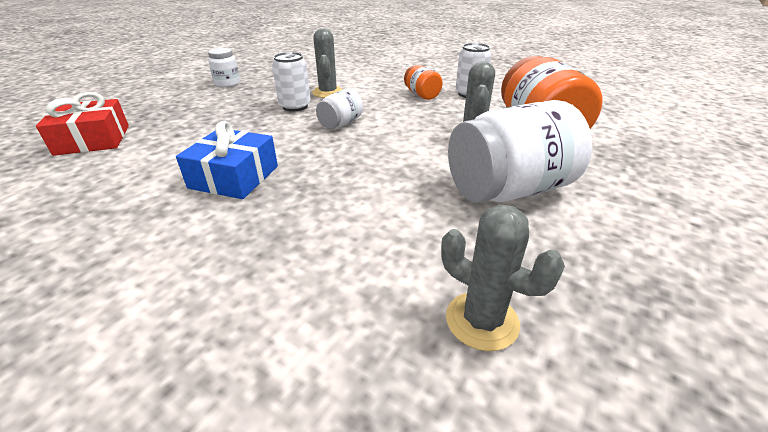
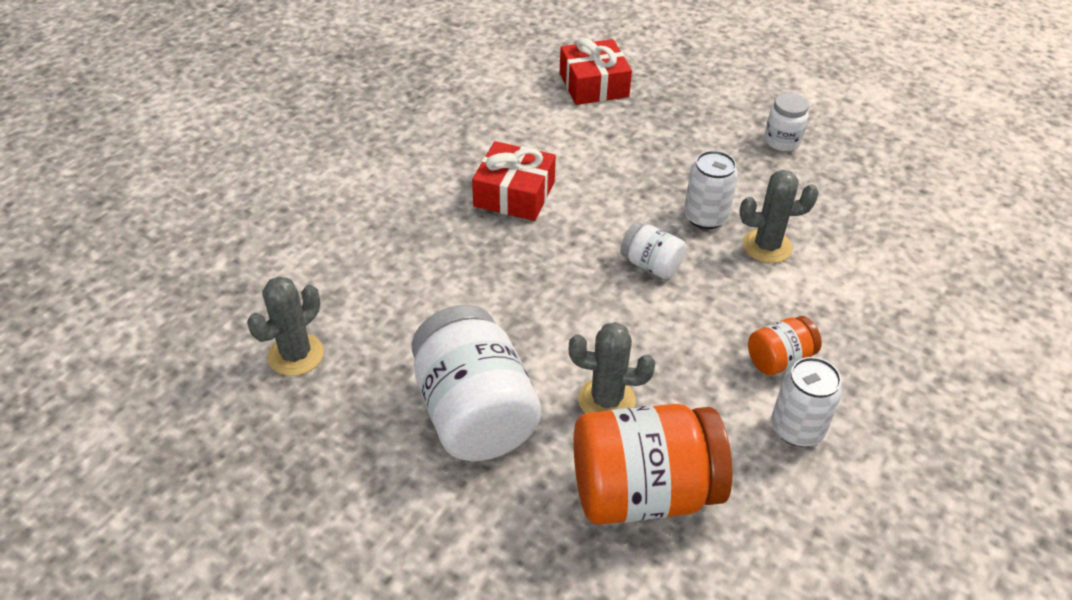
camera: 90 degrees right, 10 degrees up
blue gift [176,121,278,199] -> red gift [472,141,556,221]

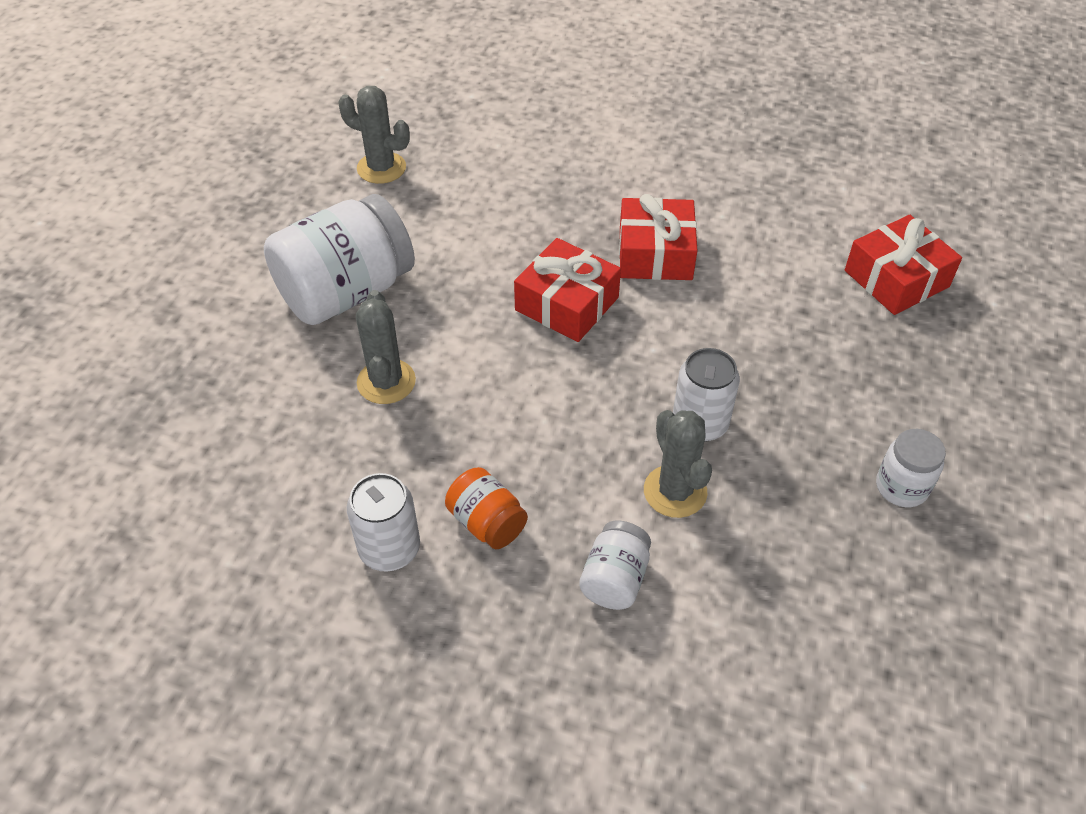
camera: 75 degrees right, 5 degrees up
orange jar [573,404,732,525] -> none
white jar [620,222,686,279] -> white jar moved to [579,521,651,610]
none -> red gift [514,238,621,342]

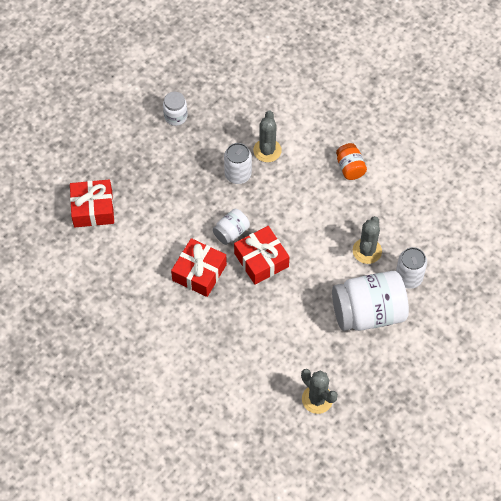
camera: 155 degrees left, 10 degrees up
white can [347,473,420,572] -> white can moved to [396,247,427,289]
white jar [579,521,651,610] -> white jar moved to [213,209,250,245]

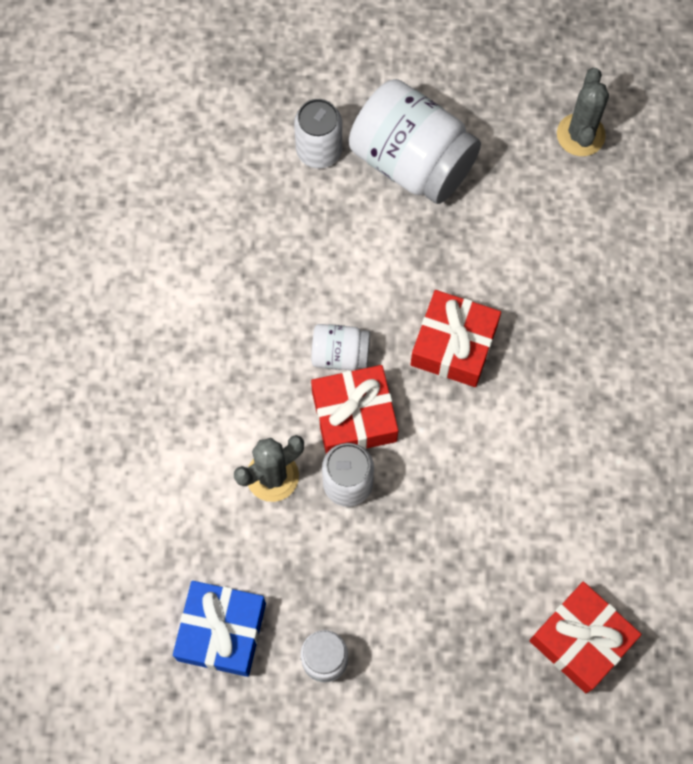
camera: 130 degrees left, 10 degrees up
red gift [171,238,227,297] -> red gift moved to [311,365,398,454]
white jar [213,209,250,245] -> white jar moved to [311,324,370,370]
orange jar [336,143,367,180] -> none
grey cactus [353,216,382,264] -> none
none -> blue gift [173,581,266,677]

